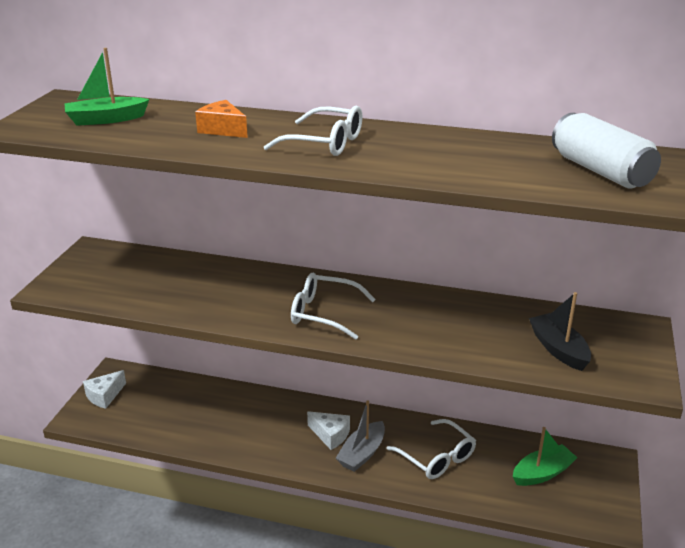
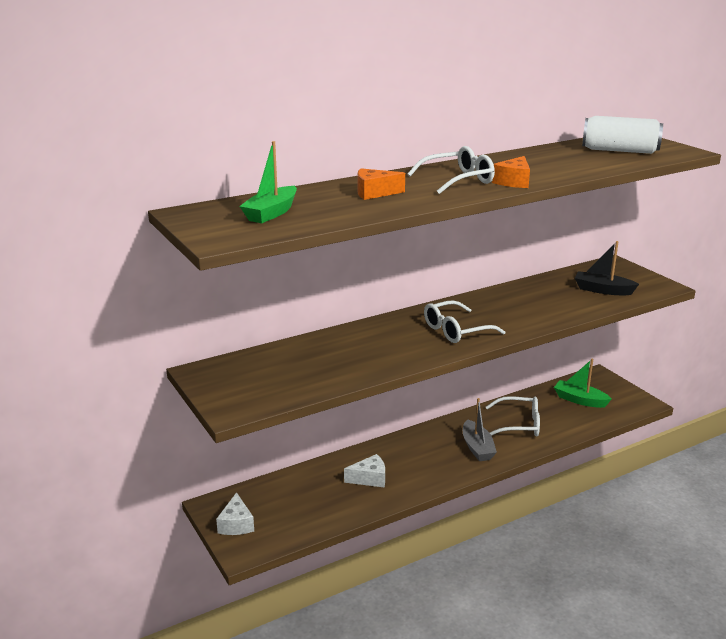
camera: 45 degrees left, 5 degrees down
white cheese [307,411,350,450] -> white cheese moved to [344,454,385,488]
green boat [513,427,577,486] -> green boat turned 75 degrees counterclockwise [554,359,612,408]
none -> orange cheese [492,156,530,188]

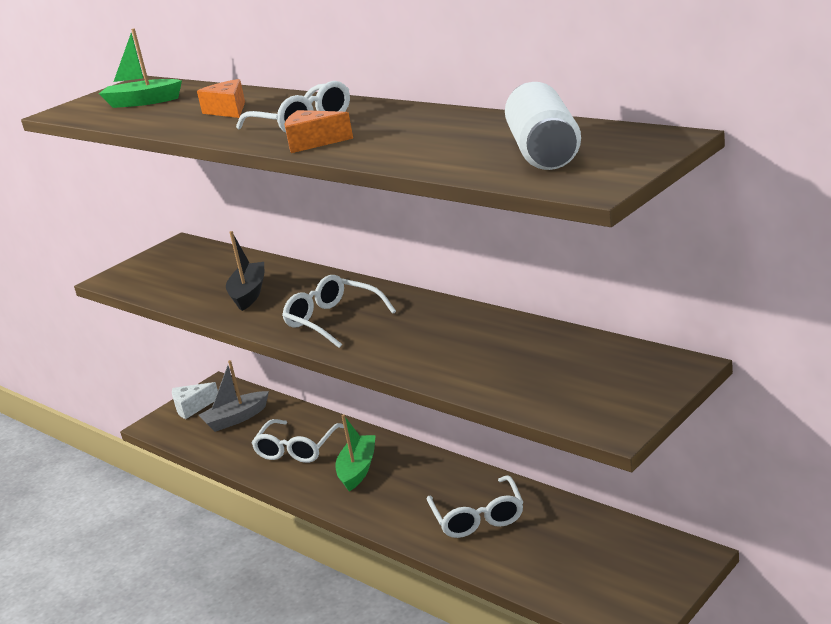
camera: 75 degrees right, 0 degrees up
white cheese [344,454,385,488] -> white glasses [251,419,344,463]
grey boat [463,398,497,461] -> grey boat moved to [199,360,269,432]
green boat [554,359,612,408] -> green boat moved to [336,414,376,491]
black boat [575,241,639,295] -> black boat moved to [226,231,264,311]

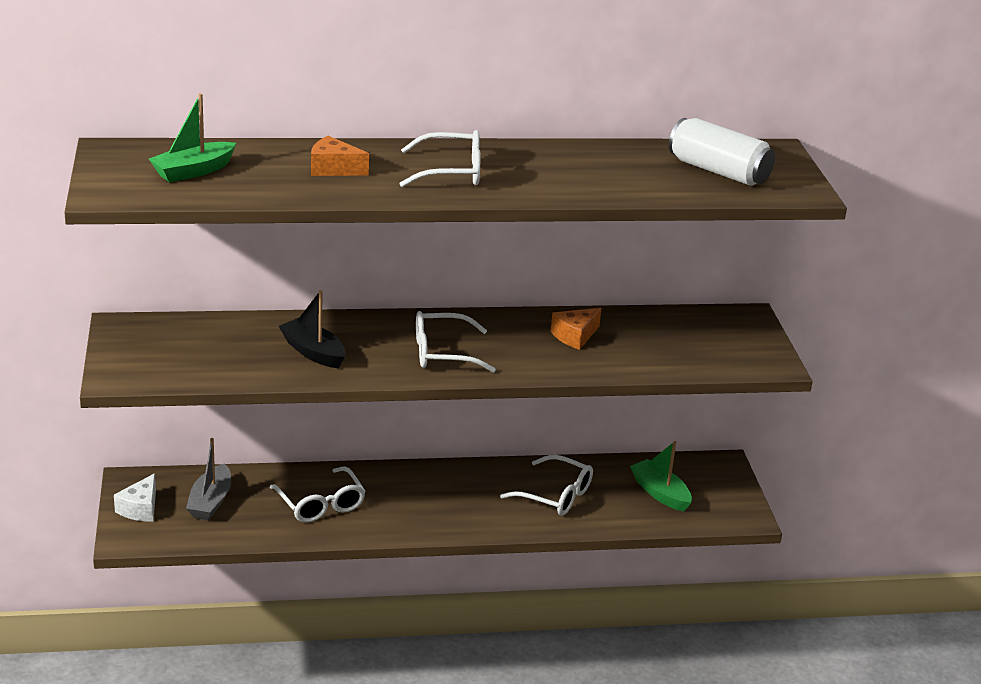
camera: 55 degrees left, 5 degrees up
orange cheese [284,110,353,153] -> orange cheese moved to [551,308,601,350]
green boat [336,414,376,491] -> green boat moved to [630,441,692,511]

